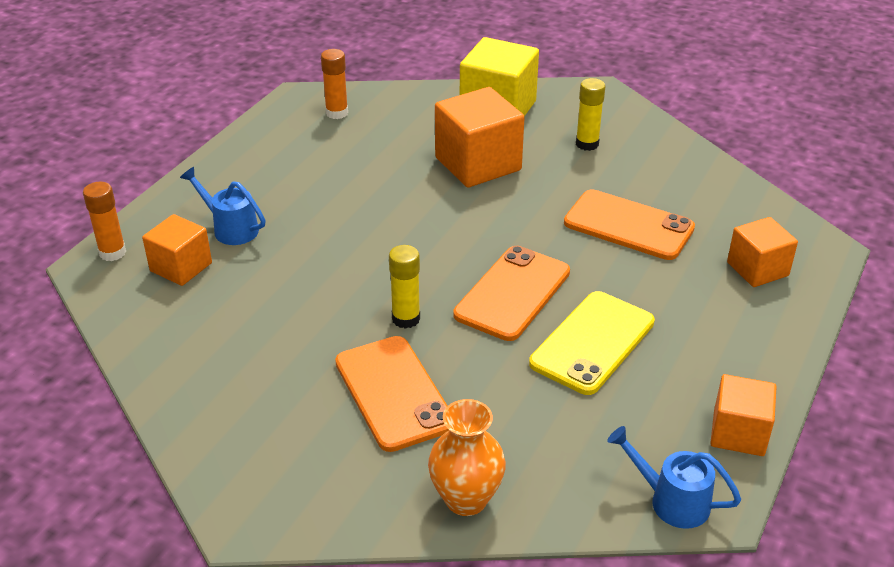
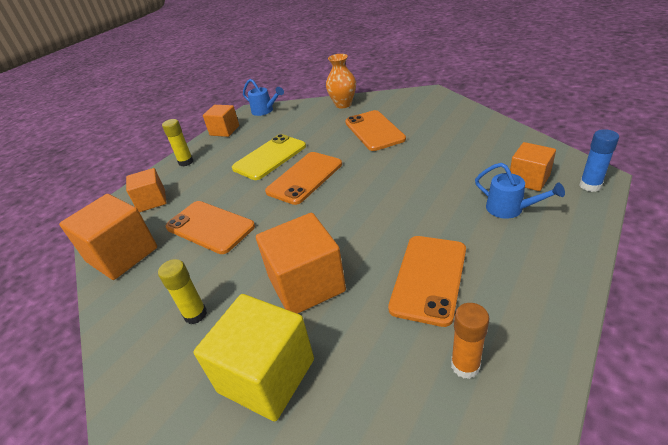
camera: 170 degrees left, 0 degrees up
orange glue stick [83,182,126,261] -> blue glue stick [580,129,619,192]
yellow glue stick [389,245,420,329] -> yellow glue stick moved to [162,119,194,167]
none -> orange cube [59,194,157,280]
none -> orange phone [388,236,466,327]

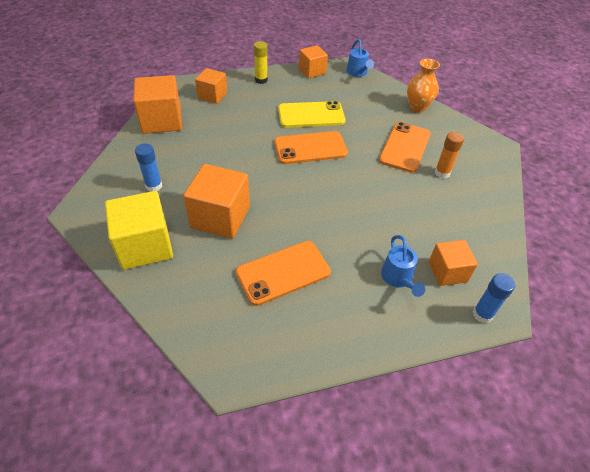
camera: 35 degrees right, 10 degrees up
yellow glue stick [158,259,207,324] -> blue glue stick [135,143,162,192]
orange phone [166,201,255,254] -> none
orange glue stick [451,303,489,379] -> orange glue stick moved to [435,132,464,179]

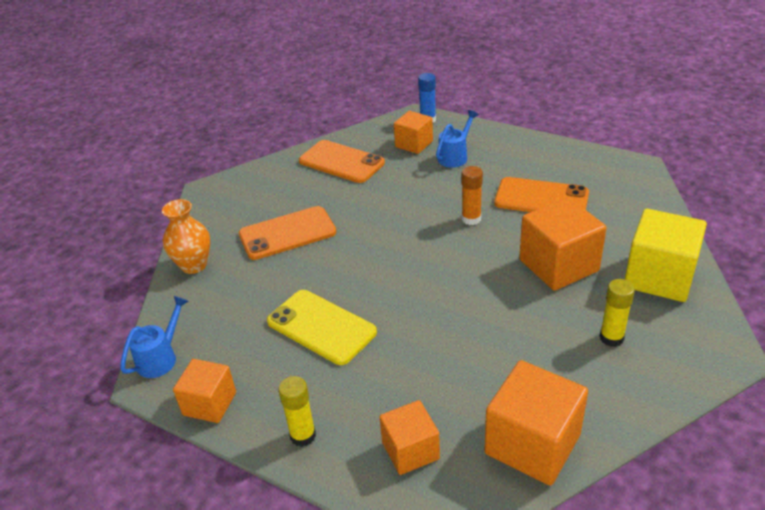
camera: 130 degrees left, 10 degrees down
blue glue stick [135,143,162,192] -> yellow glue stick [600,279,635,347]
orange phone [274,131,348,164] -> orange phone moved to [299,140,385,183]
orange glue stick [435,132,464,179] -> orange glue stick moved to [462,166,483,225]

